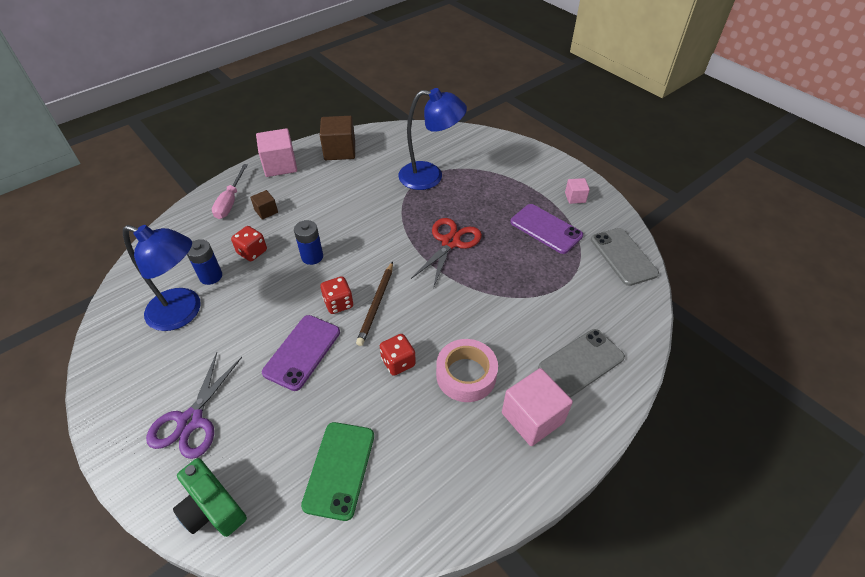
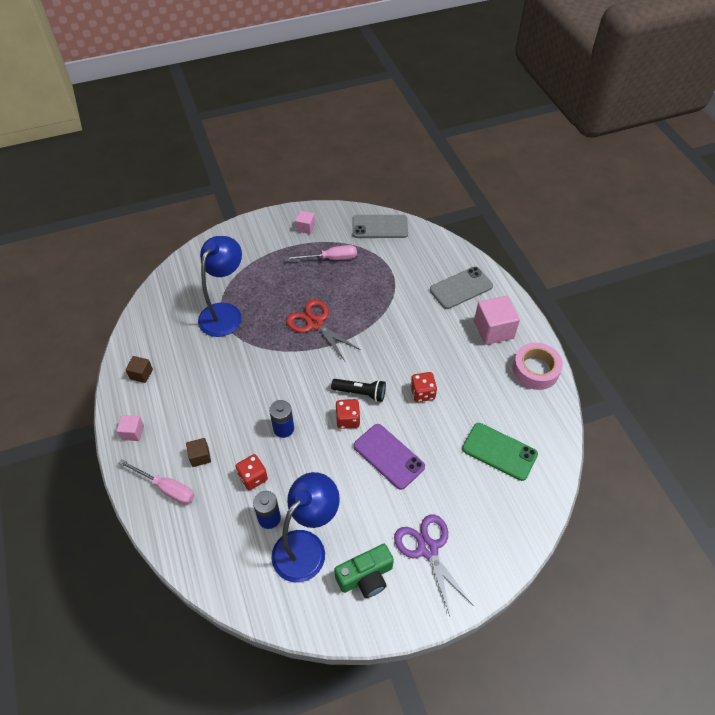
camera: 70 degrees left, 5 degrees up
purple scissors [146,352,242,459] -> purple scissors turned 150 degrees counterclockwise [394,514,474,616]
green camera [173,458,247,537] -> green camera moved to [334,544,394,598]
pink cube [256,128,297,177] -> pink cube [117,415,144,441], size x0.53
brown cube [320,116,355,160] -> brown cube [125,356,153,383], size x0.53
brown pencil [356,262,393,346] -> black flashlight [331,379,386,402]
pink tape [436,339,498,402] -> pink tape moved to [513,342,563,390]
purple phone [510,204,583,254] -> pink screwdriver [286,245,357,260]
grey phone [538,329,625,397] -> grey phone turned 75 degrees clockwise [430,267,493,309]

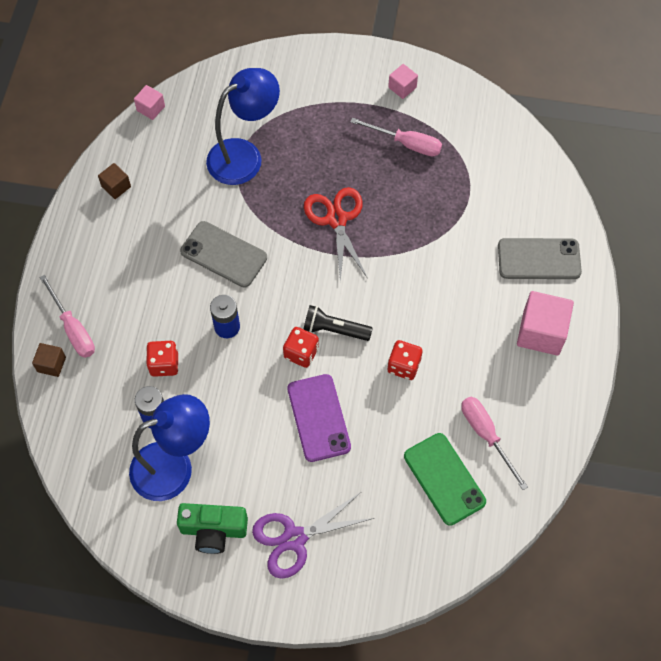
camera: 30 degrees right, 10 degrees up
pink cube [117,415,144,441] -> pink cube moved to [134,85,165,120]
brown cube [186,438,211,467] -> brown cube moved to [32,343,66,377]
black flashlight [331,379,386,402] -> black flashlight turned 150 degrees clockwise [304,305,373,341]
grey phone [352,215,408,238] -> grey phone moved to [180,221,267,288]
purple scissors [394,514,474,616] -> purple scissors turned 120 degrees counterclockwise [252,492,374,579]
pink tape [513,342,563,390] -> none
none -> pink screwdriver [461,397,528,490]

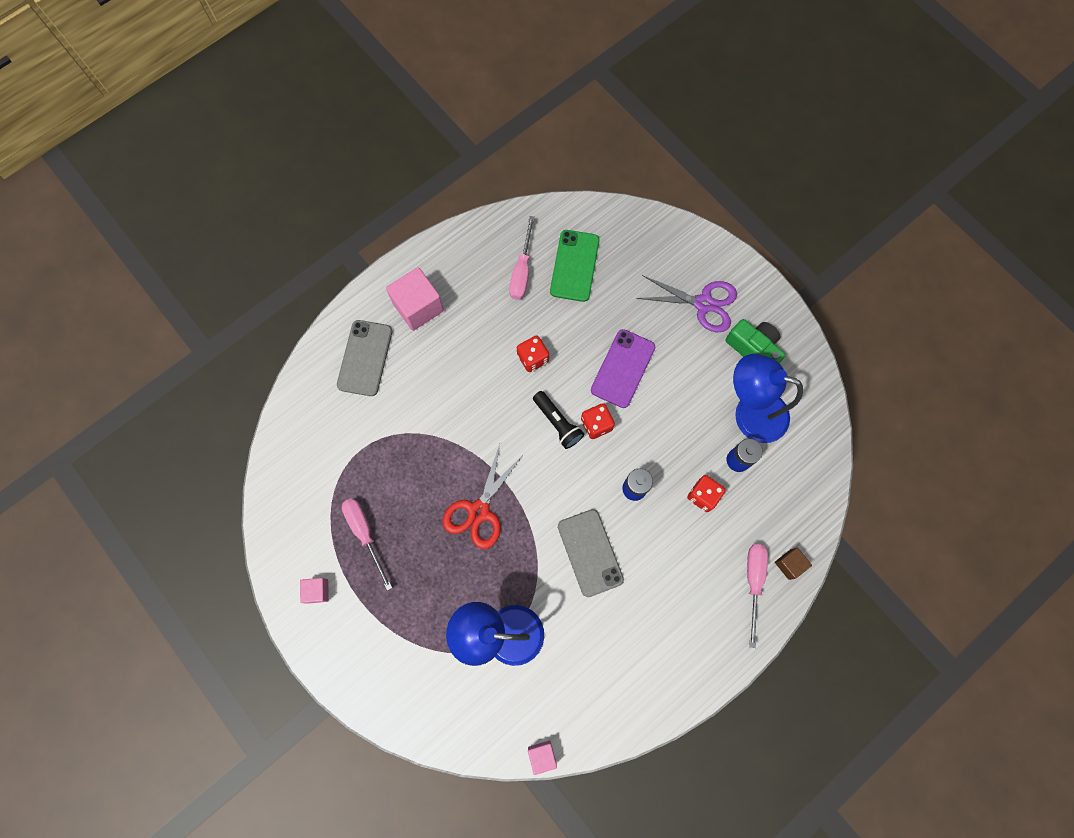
camera: 140 degrees left, 10 degrees up
brown cube [98,163,131,199] -> none
grey phone [498,238,582,279] -> grey phone turned 60 degrees clockwise [337,320,392,396]

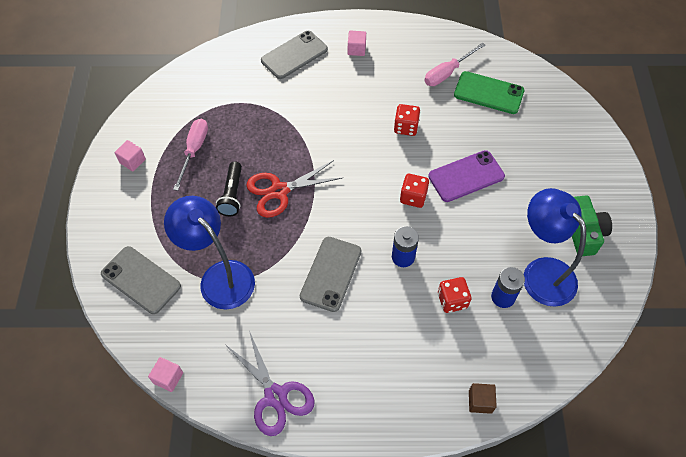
camera: 40 degrees right, 15 degrees down
pink cube [386,267,444,331] -> pink cube [348,31,366,56], size x0.53
black flashlight [533,391,584,449] -> black flashlight moved to [216,162,242,216]
green phone [550,230,600,302] -> green phone turned 60 degrees clockwise [454,71,525,114]
purple scissors [636,275,737,332] -> purple scissors moved to [226,331,315,436]
pink screwdriver [747,544,768,648] -> none
none -> grey phone [101,246,181,314]

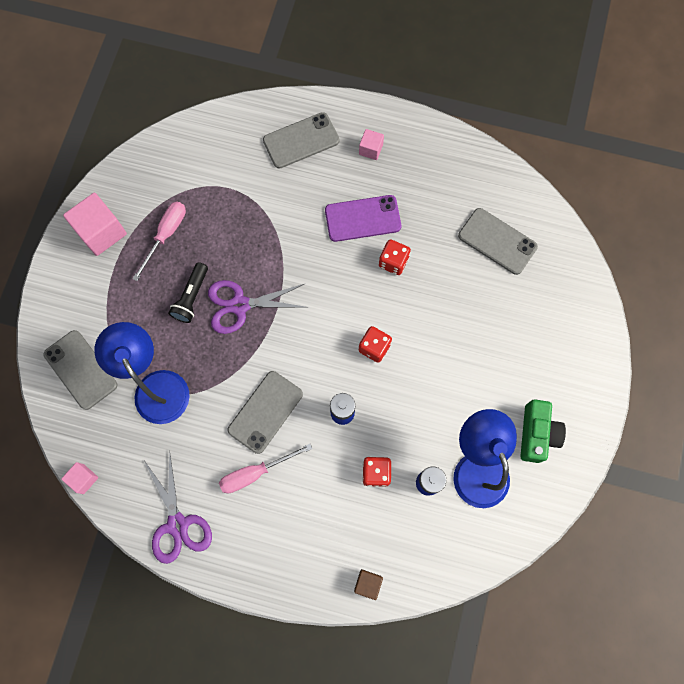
camera: 15 degrees right, 15 degrees up
pink cube [115,140,146,172] -> pink cube [63,193,127,256], size x1.88
red scissors [246,160,342,218] -> purple scissors [208,280,309,334]
pink screwdriver [424,42,485,86] -> pink screwdriver moved to [219,444,312,493]
purple phone [428,150,505,202] -> purple phone moved to [325,195,401,242]
green phone [454,71,525,114] -> grey phone [458,208,538,275]

